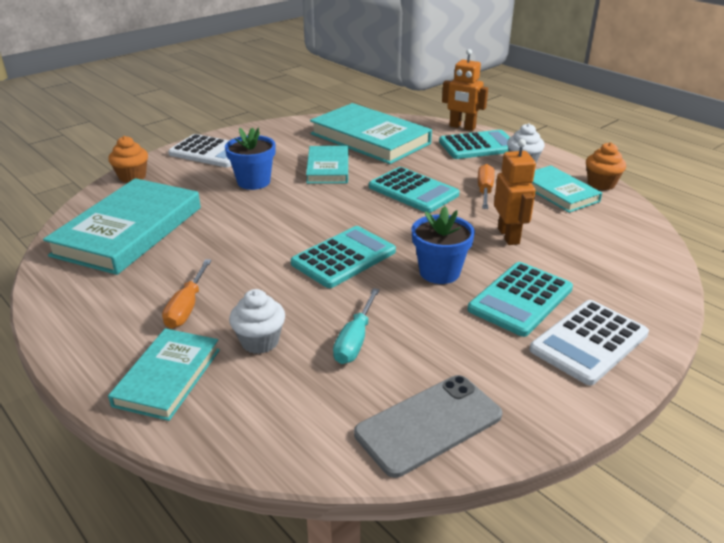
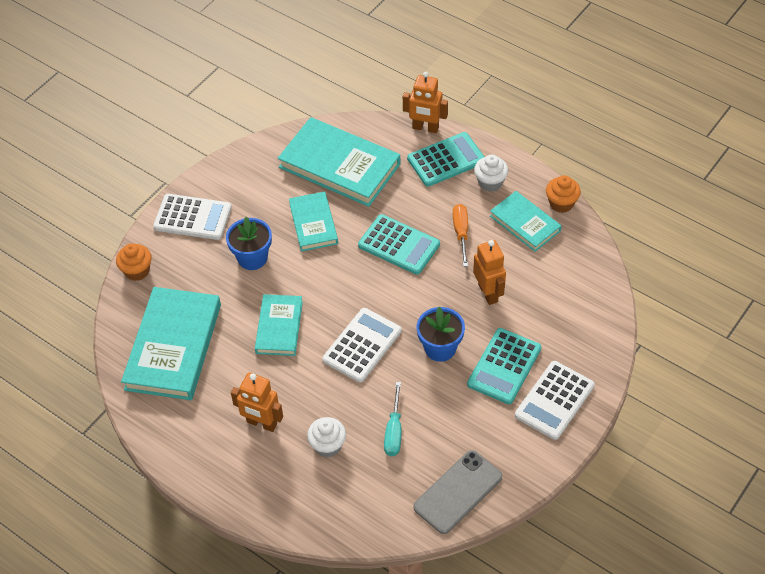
camera: 10 degrees left, 20 degrees up
turquoise book [108,328,220,421] -> turquoise book moved to [255,294,303,356]
orange screwdriver [162,259,212,329] -> orange robot [231,373,283,432]
turquoise calculator [291,226,396,288] -> white calculator [322,308,401,383]

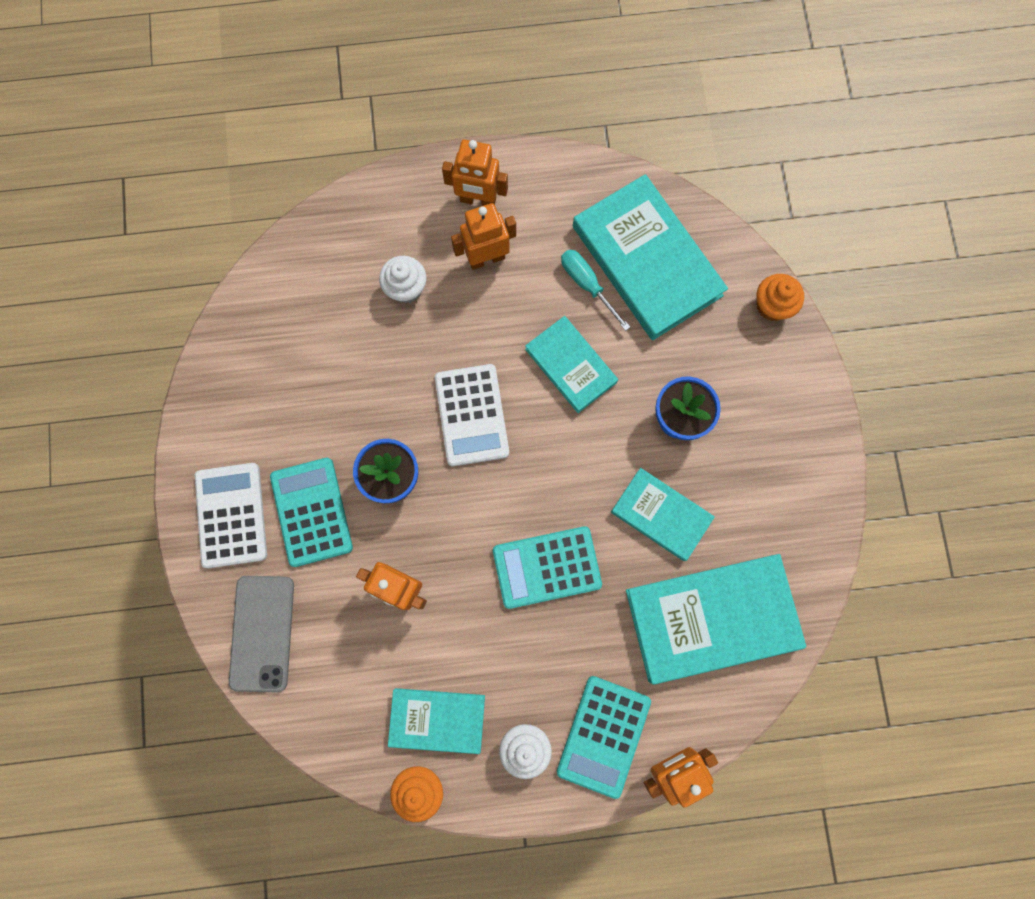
camera: 135 degrees right, 25 degrees up
white calculator [153,194,232,240] -> none
turquoise screwdriver [384,382,401,456] -> turquoise screwdriver moved to [561,250,630,331]
grey phone [413,450,502,534] -> grey phone moved to [229,576,294,692]
orange screwdriver [453,204,468,267] -> none
none -> orange robot [442,140,508,206]

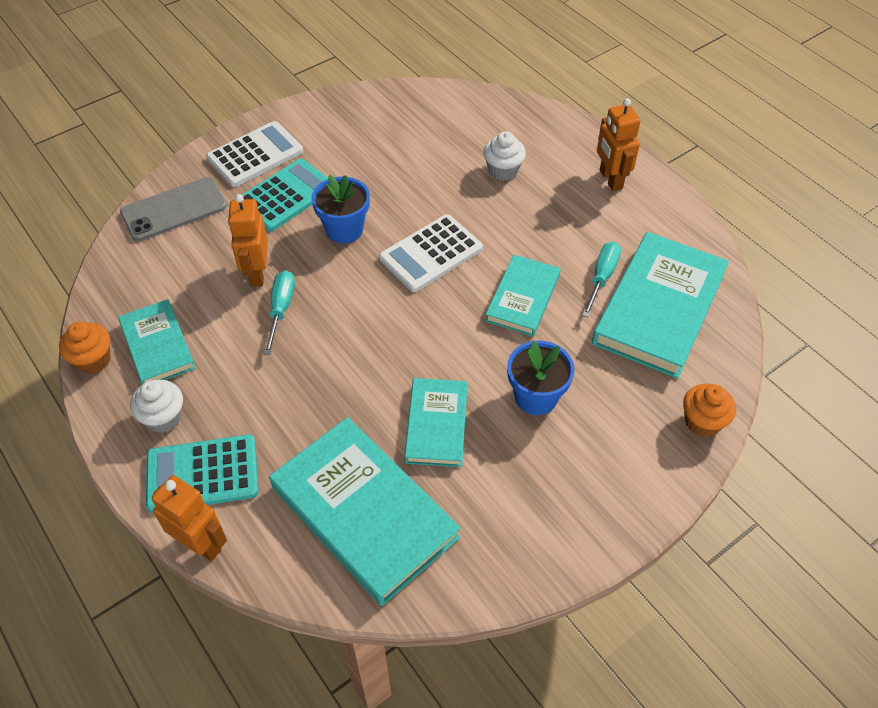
camera: 60 degrees right, 25 degrees down
orange robot [451,203,516,270] -> none
turquoise calculator [493,526,602,609] -> none
none -> turquoise screwdriver [264,270,295,355]

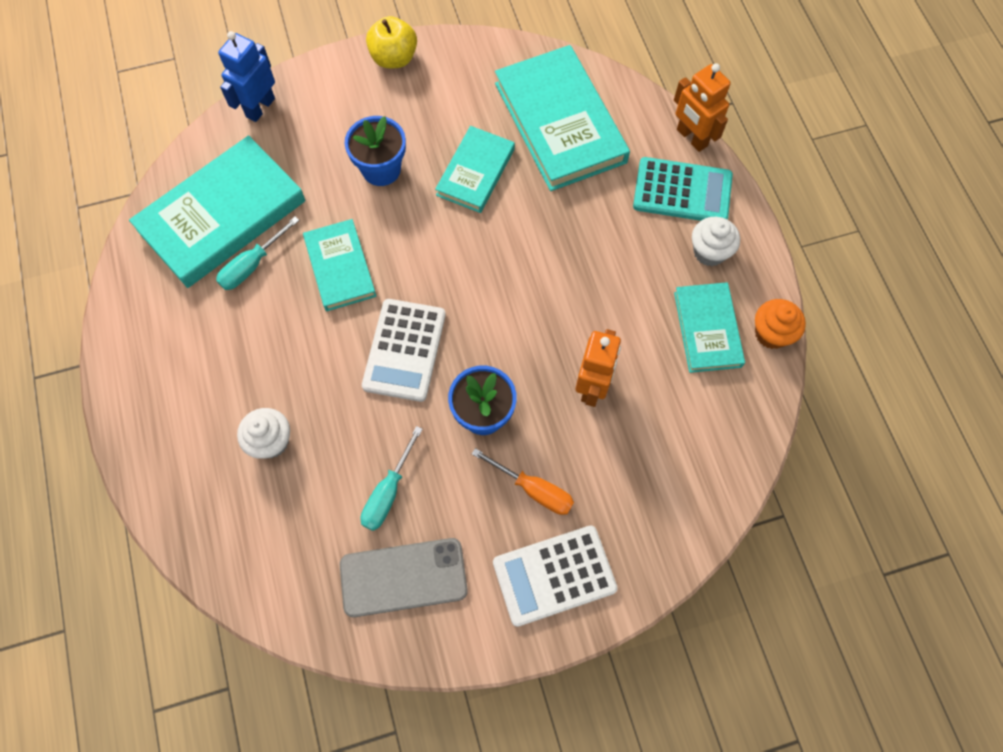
camera: 160 degrees left, 15 degrees up
grey phone [120,177,227,241] -> grey phone moved to [340,538,468,617]
turquoise calculator [242,159,328,231] -> orange screwdriver [472,448,574,515]
turquoise screwdriver [264,270,295,355] -> turquoise screwdriver moved to [360,426,423,531]
white calculator [379,214,483,292] -> white calculator turned 120 degrees clockwise [362,299,446,402]
turquoise book [485,255,560,337] -> turquoise book turned 60 degrees counterclockwise [303,219,377,311]
orange robot [597,98,641,191] -> none
orange cupcake [683,383,736,437] -> blue robot [218,31,275,122]
none -> yellow apple [366,16,417,68]

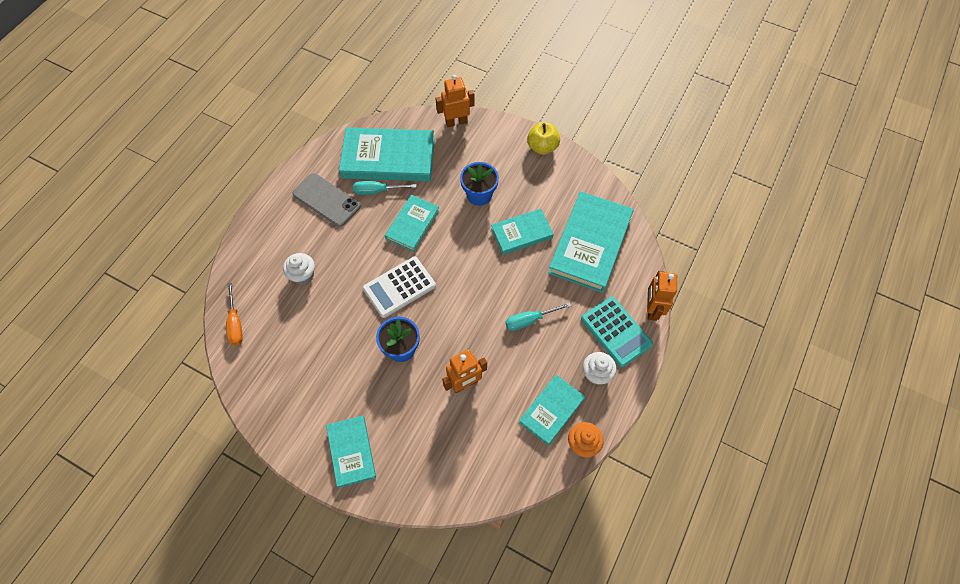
camera: 45 degrees right, 5 degrees down
blue robot [218,31,275,122] -> orange robot [435,75,475,127]
grey phone [340,538,468,617] -> grey phone moved to [292,173,361,227]
turquoise screwdriver [360,426,423,531] -> turquoise screwdriver moved to [505,302,572,331]
orange screwdriver [472,448,574,515] -> orange screwdriver moved to [226,282,243,346]
white calculator [493,525,618,627] -> turquoise book [326,416,376,488]

